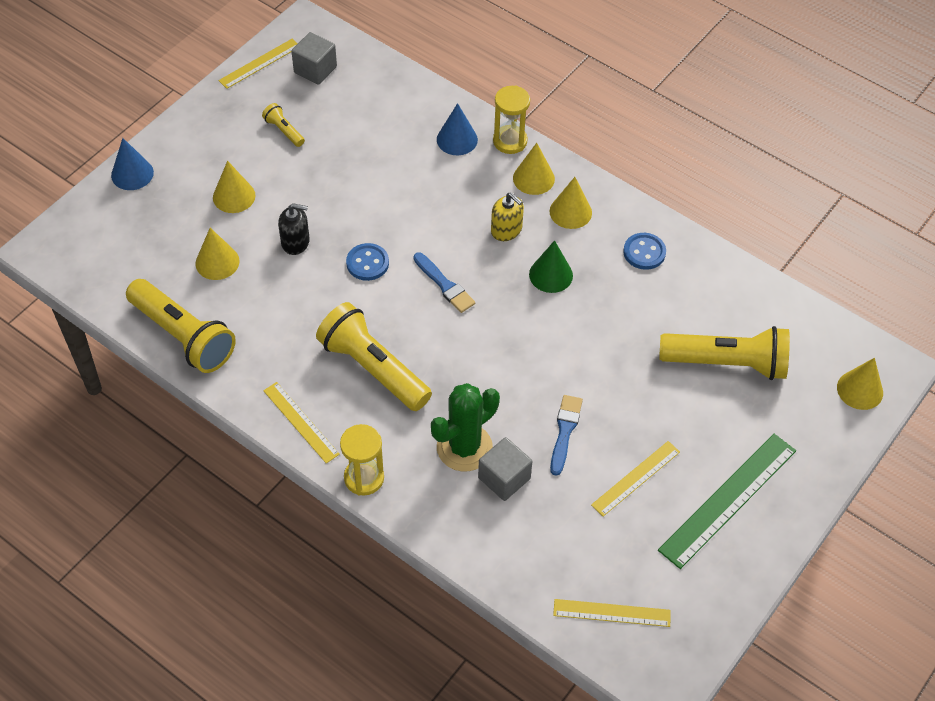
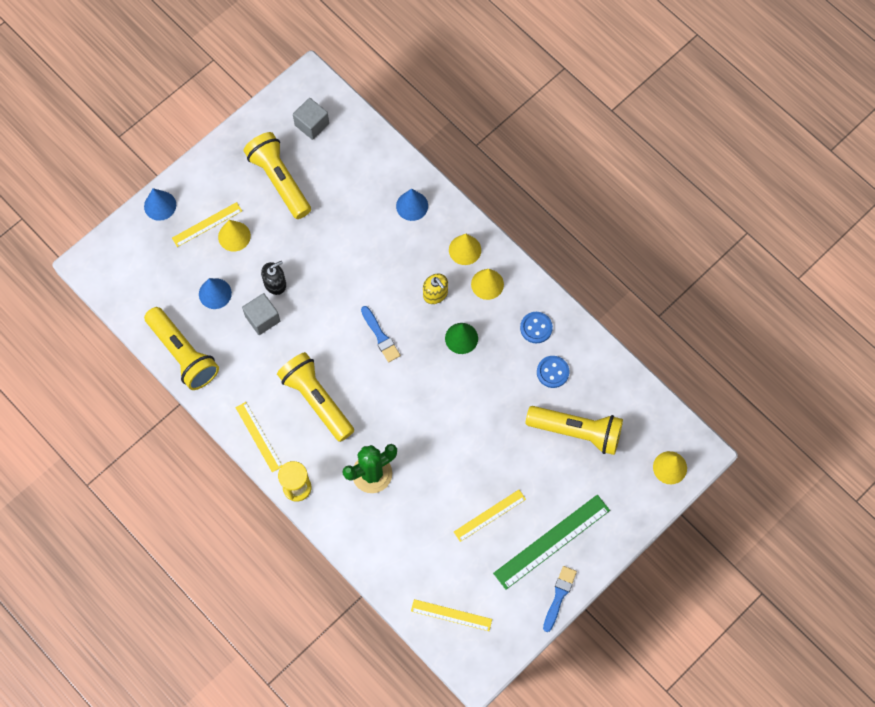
camera: 10 degrees right, 15 degrees up
yellow cone [195,228,239,280] -> blue cone [199,278,232,309]
yellow ruler [218,39,298,89] -> yellow ruler moved to [172,202,242,247]
yellow flashlight [262,103,305,147] -> yellow flashlight [244,132,311,219], size x2.23
black soap dispenser [278,203,310,255] -> black soap dispenser turned 45 degrees counterclockwise [261,261,286,295]
blue button [346,243,389,281] -> blue button moved to [537,356,569,388]
grey cube [478,437,532,501] -> grey cube moved to [242,293,280,335]
yellow hourglass [493,86,530,154] -> none
blue brush [550,395,583,476] -> blue brush moved to [543,566,577,632]

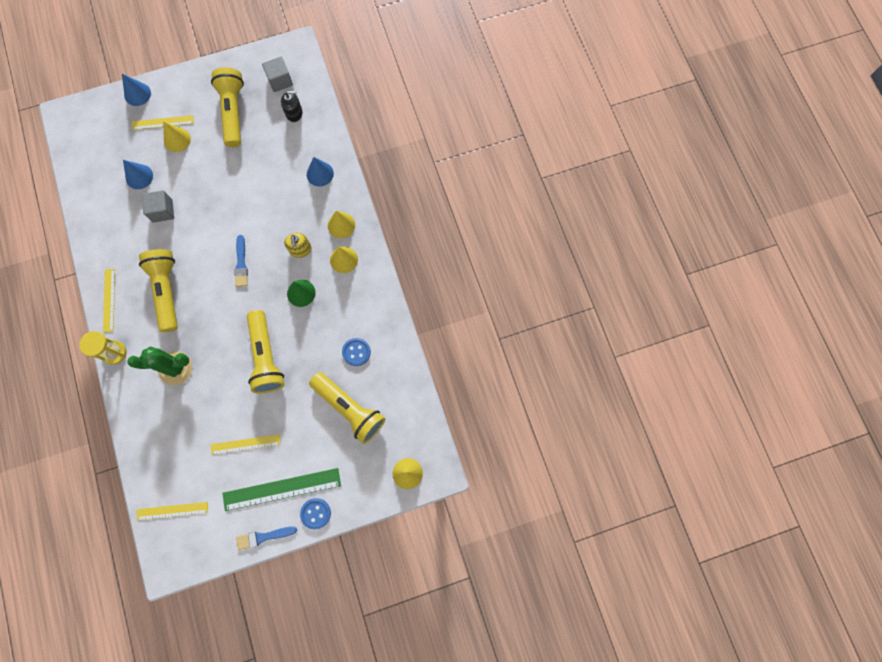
camera: 25 degrees right, 5 degrees up
yellow flashlight [144,307,219,390] -> yellow flashlight moved to [247,310,284,393]
black soap dispenser [261,261,286,295] -> black soap dispenser moved to [281,91,303,122]
yellow ruler [411,599,492,631] -> yellow ruler turned 45 degrees counterclockwise [137,502,208,521]
blue button [520,312,553,343] -> blue button moved to [300,498,331,530]
blue brush [543,566,577,632] -> blue brush turned 150 degrees counterclockwise [236,526,297,550]

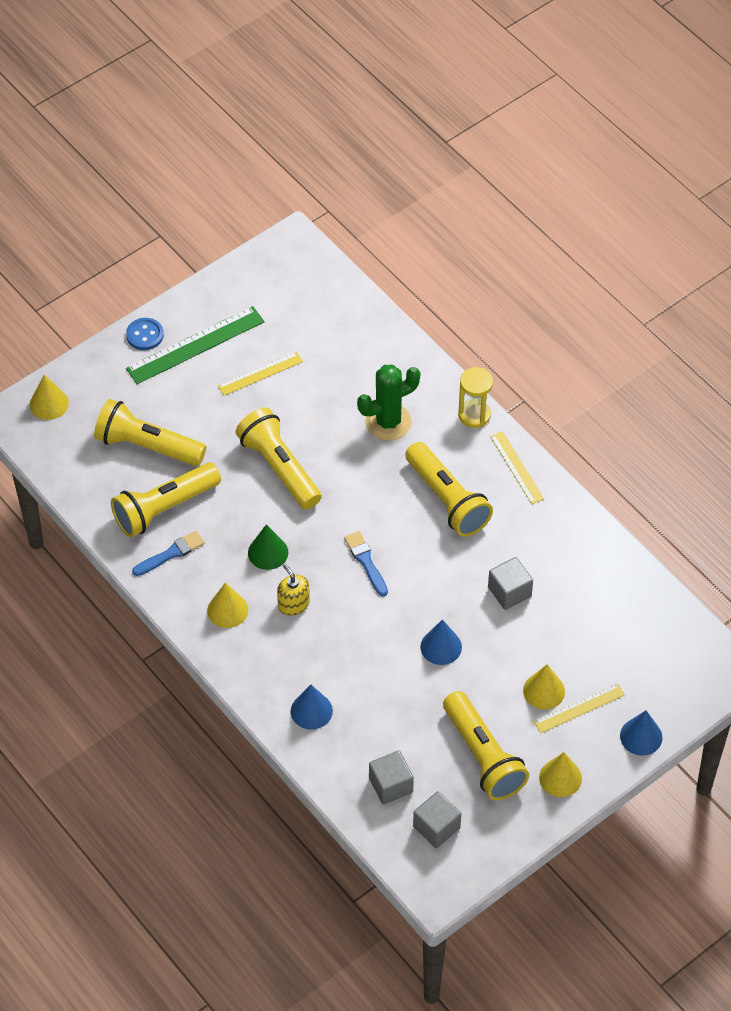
camera: 160 degrees right, 20 degrees down
blue cone [123,160,153,189] -> blue cone moved to [420,619,462,665]
yellow ruler [137,502,208,521] -> none
blue brush [236,526,297,550] -> blue brush moved to [132,531,205,576]
black soap dispenser [281,91,303,122] -> grey cube [369,750,414,805]
yellow cone [328,211,355,238] -> yellow cone moved to [539,752,582,797]
blue button [342,338,371,366] -> yellow flashlight [111,463,221,537]

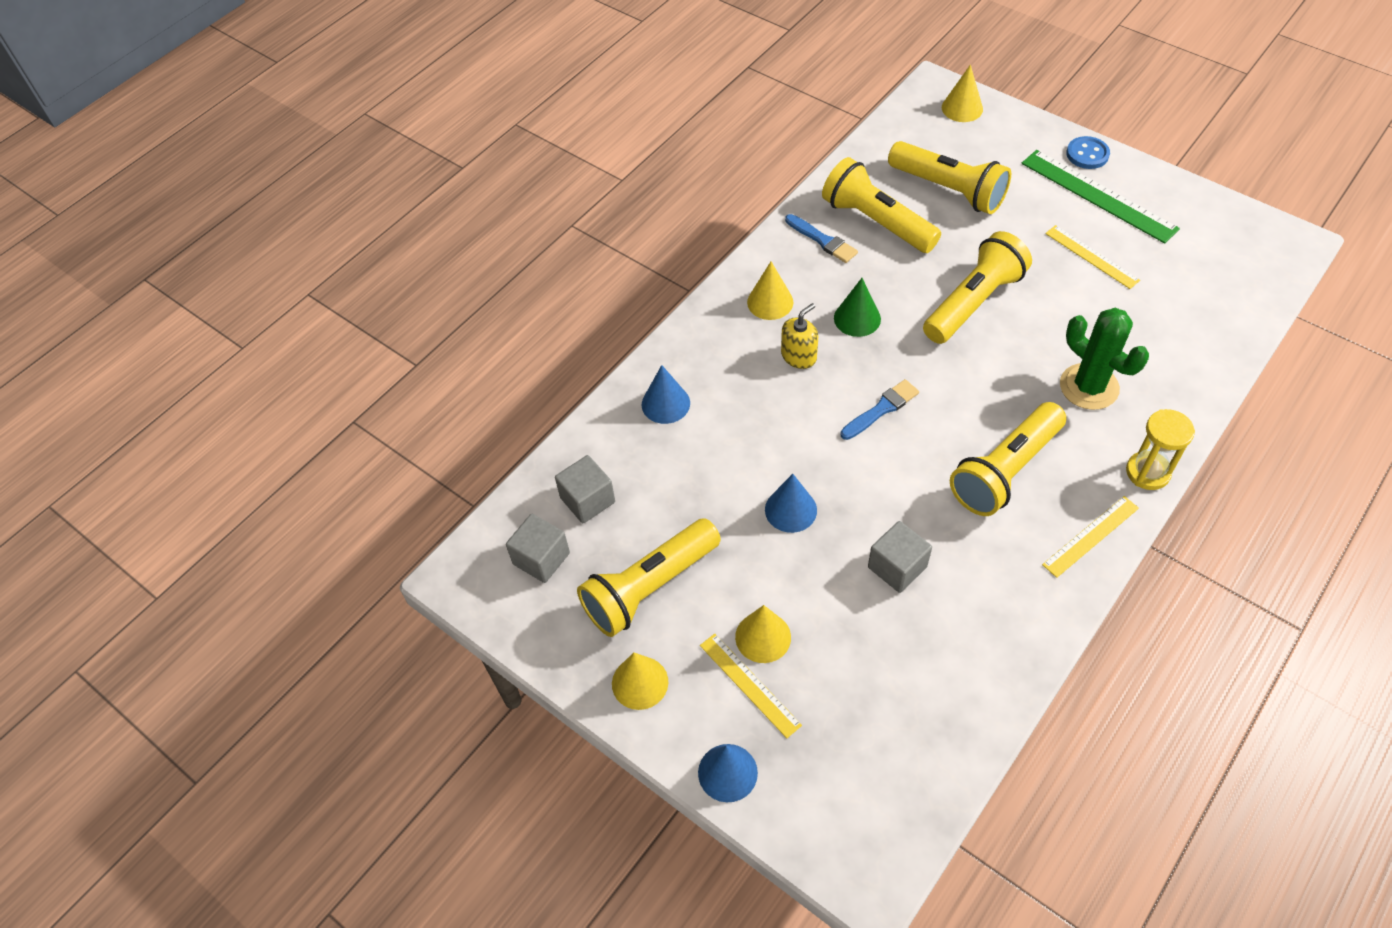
camera: 80 degrees right, 0 degrees up
yellow flashlight [94,399,206,466] -> yellow flashlight turned 120 degrees clockwise [888,141,1011,214]

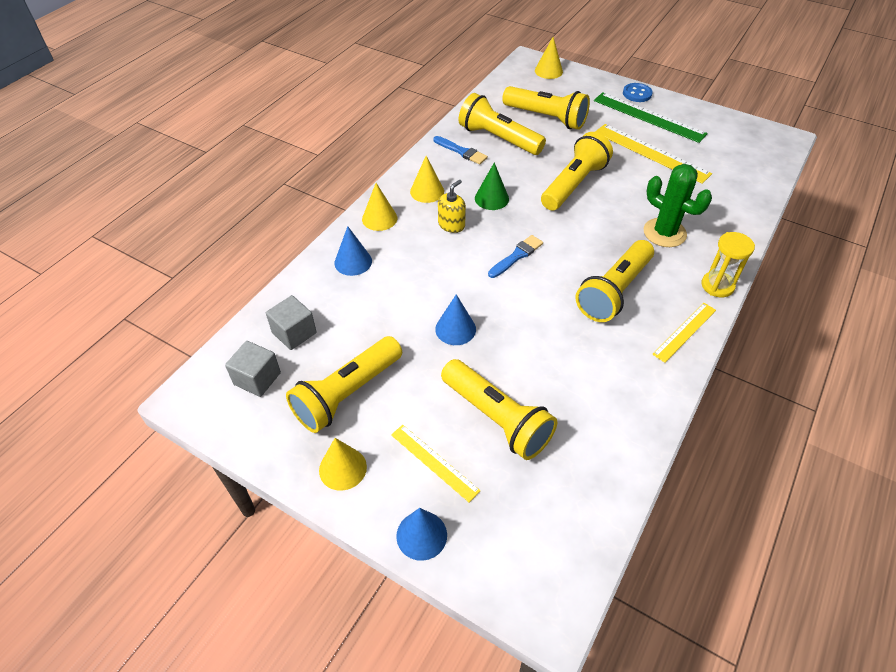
camera: 10 degrees left, 5 degrees down
yellow cone [735,605,791,663] -> yellow cone moved to [362,183,397,231]
grey cube [868,521,932,593] -> none
yellow ruler [1045,225,1140,289] -> yellow ruler [595,124,712,184], size x1.67
none -> yellow flashlight [441,359,557,460]

